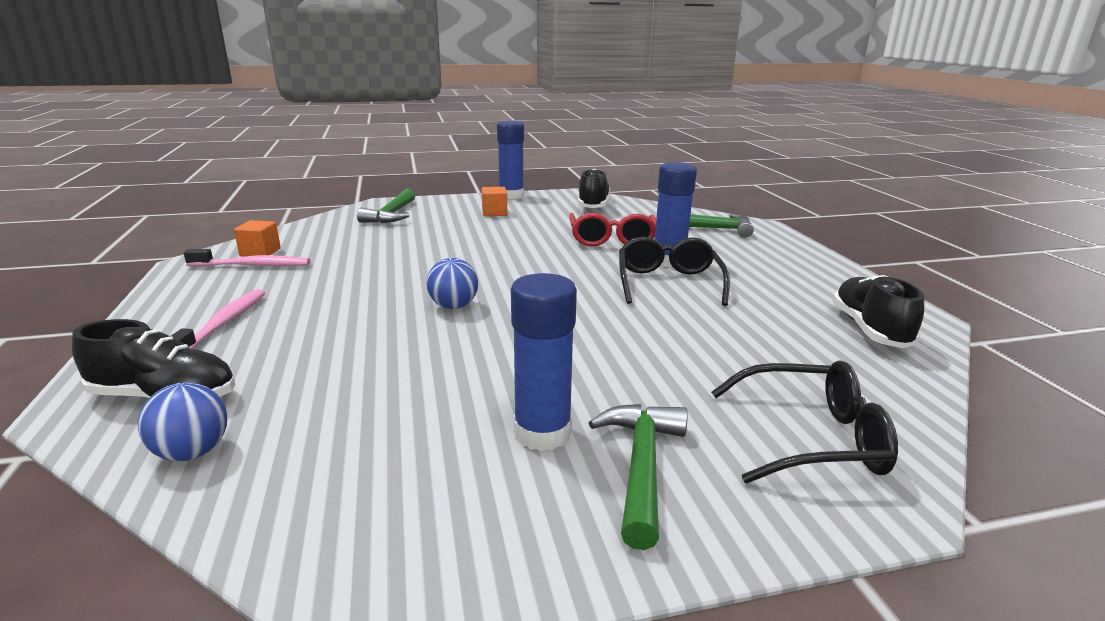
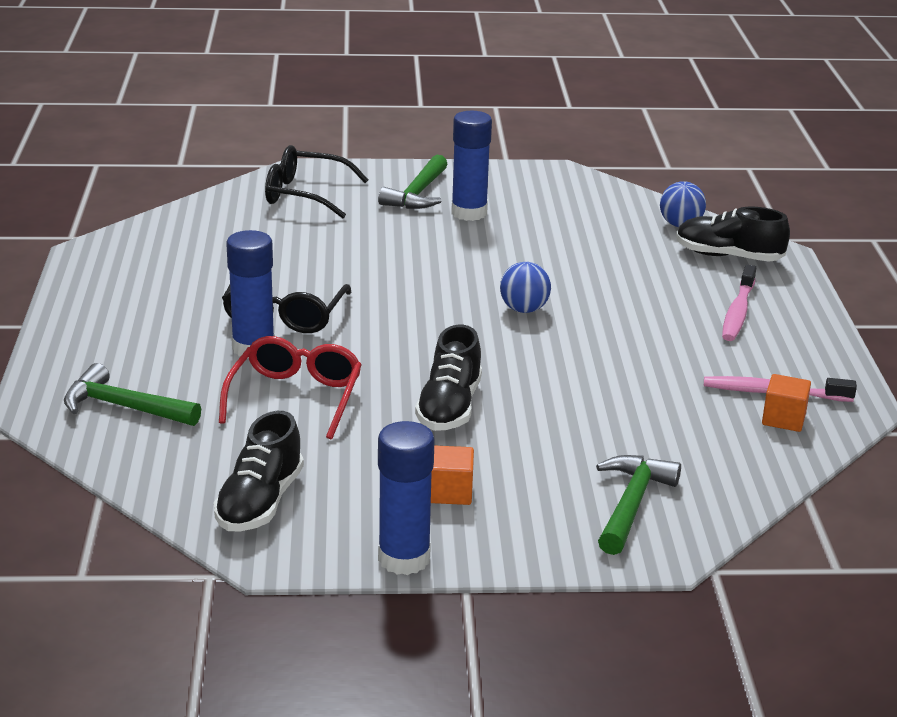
camera: 170 degrees left, 5 degrees up
black shoe [832,275,924,348] -> black shoe moved to [415,325,482,431]

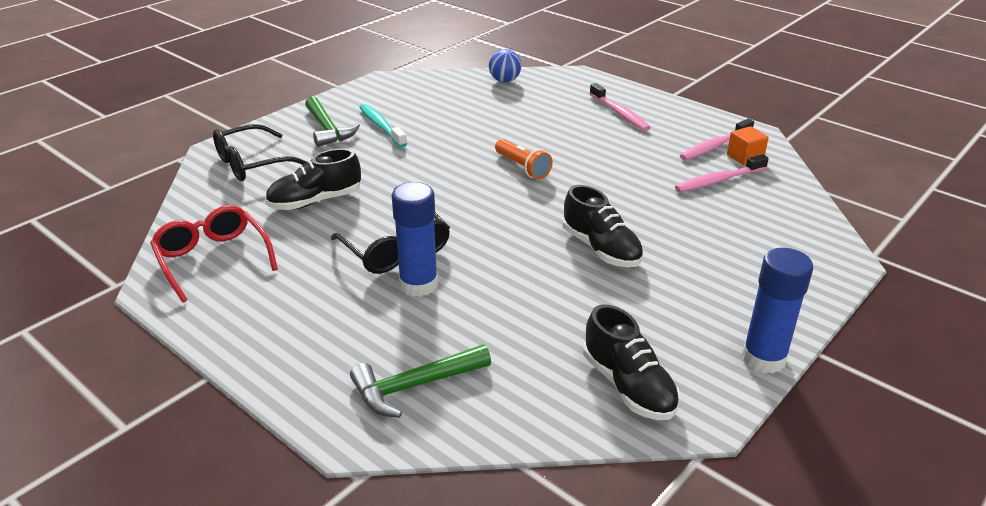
camera: 45 degrees left, 5 degrees up
red glasses [219,336,362,439] -> red glasses moved to [150,205,278,303]
orange cube [431,445,474,505] -> none
blue glue stick [451,111,492,221] -> turquoise toothbrush [359,104,407,147]
blue ball [500,262,551,313] -> orange flashlight [495,139,553,179]
green hammer [596,455,681,555] -> none
black shoe [676,207,790,262] -> black shoe moved to [265,148,361,210]
none -> pink toothbrush [675,154,769,192]

